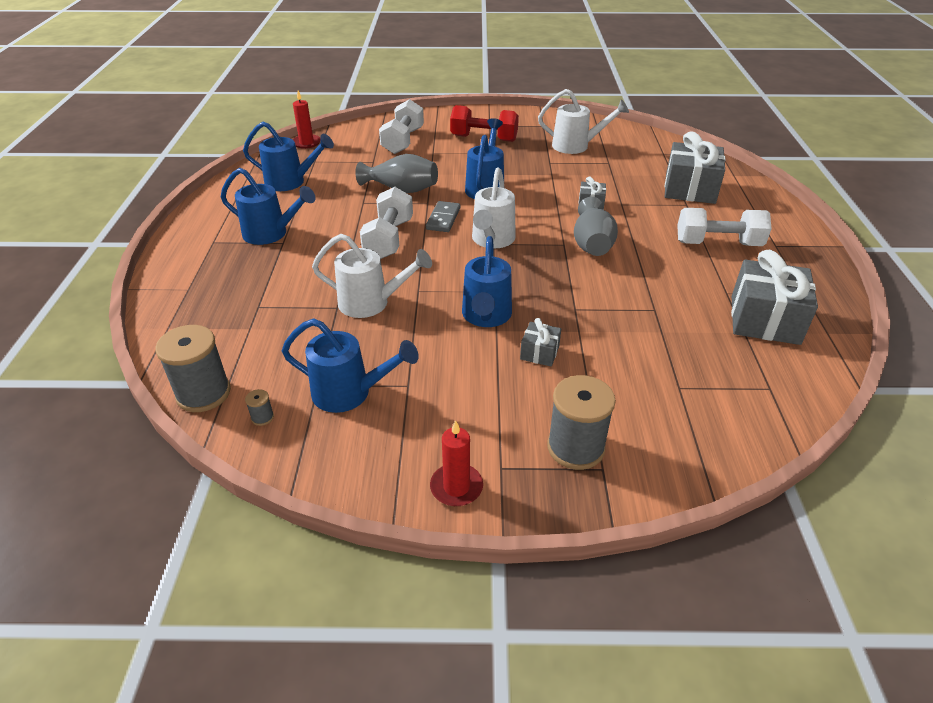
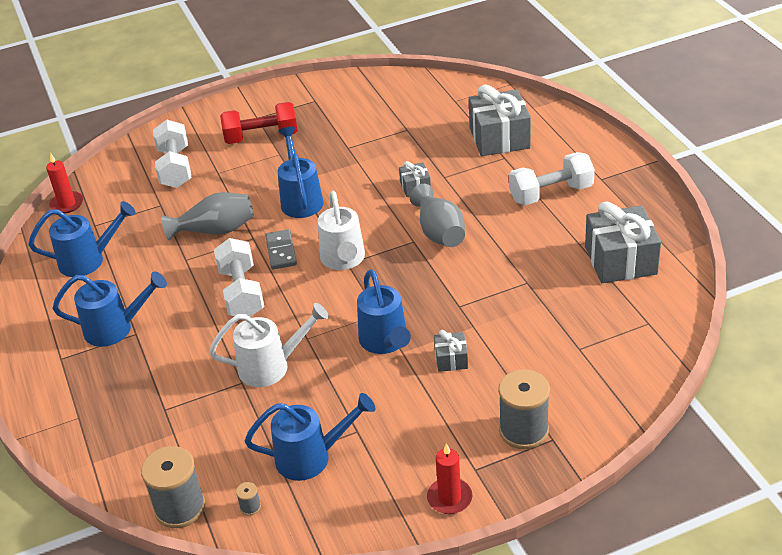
camera: 20 degrees left, 0 degrees up
white watering can [538,89,629,154] -> none

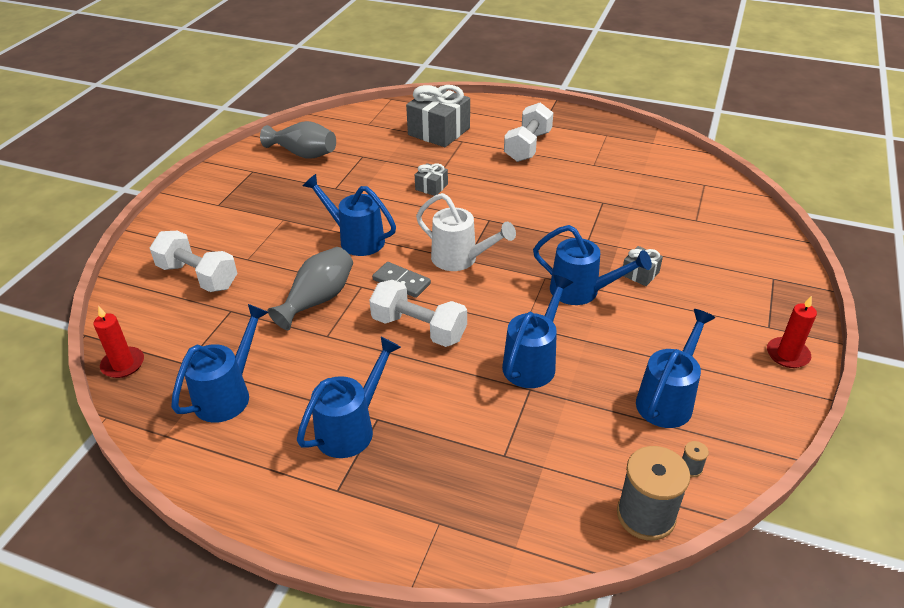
camera: 50 degrees left, 0 degrees up
white watering can [209,303,329,387] -> blue watering can [502,275,573,388]
red dumbbell [220,102,298,144] -> none
grey vase [409,184,465,247] -> grey vase moved to [260,121,336,159]
grey spool [498,369,550,449] -> none
grey gift [585,202,661,283] -> none

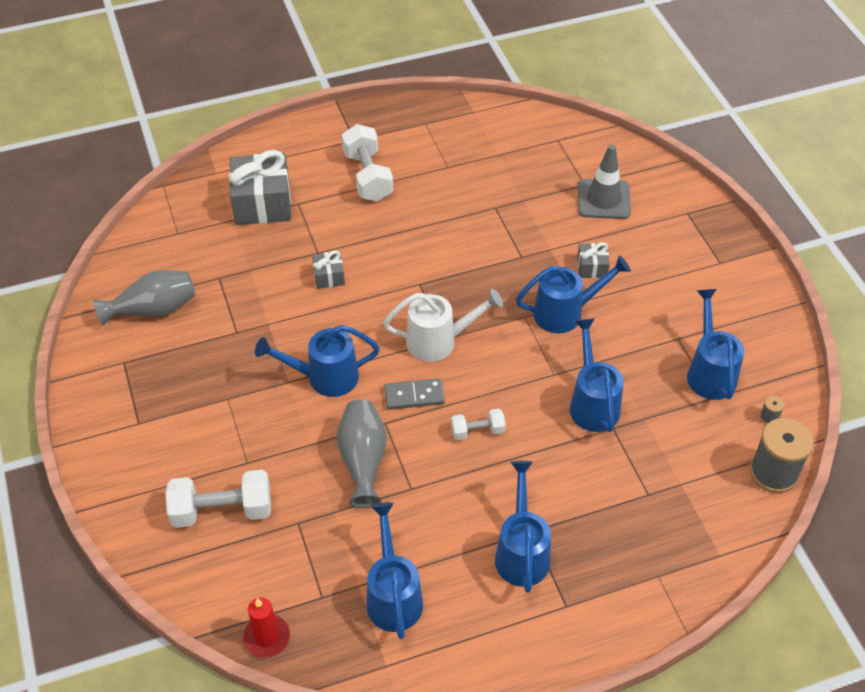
camera: 40 degrees left, 10 degrees up
white dumbbell [369,280,467,347] -> white dumbbell [451,409,506,441], size x0.55
red candle [767,295,817,368] -> none
none -> grey traffic cone [578,145,631,219]

